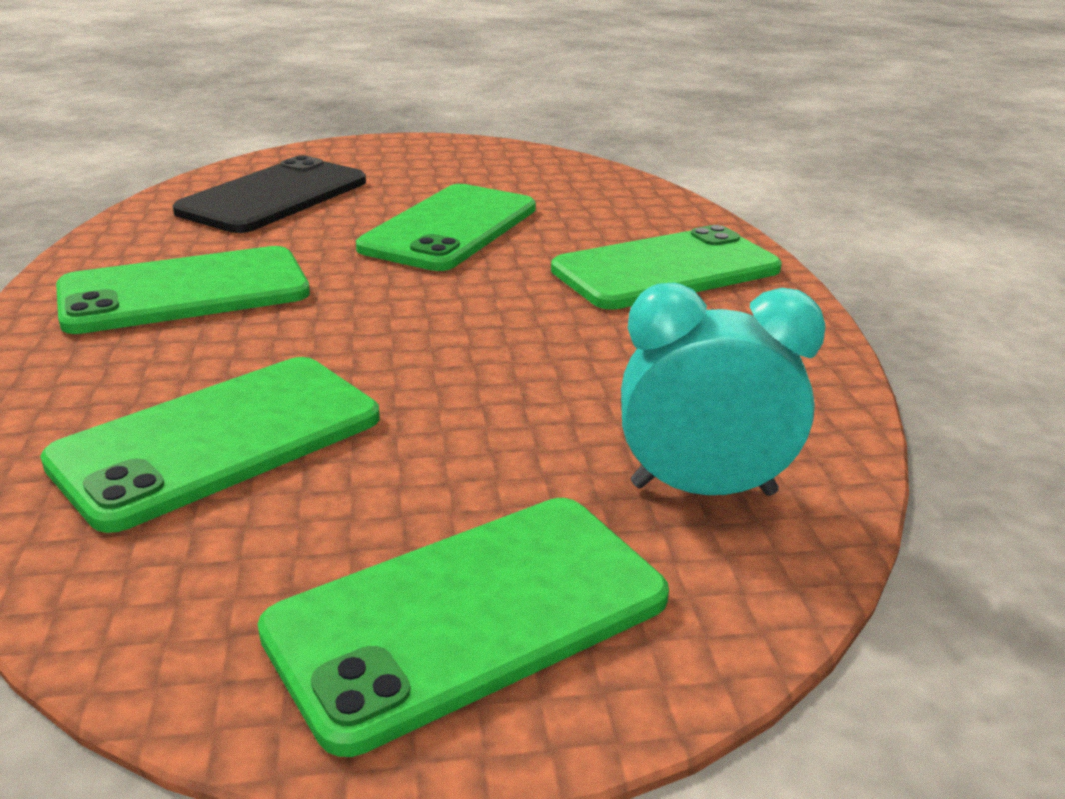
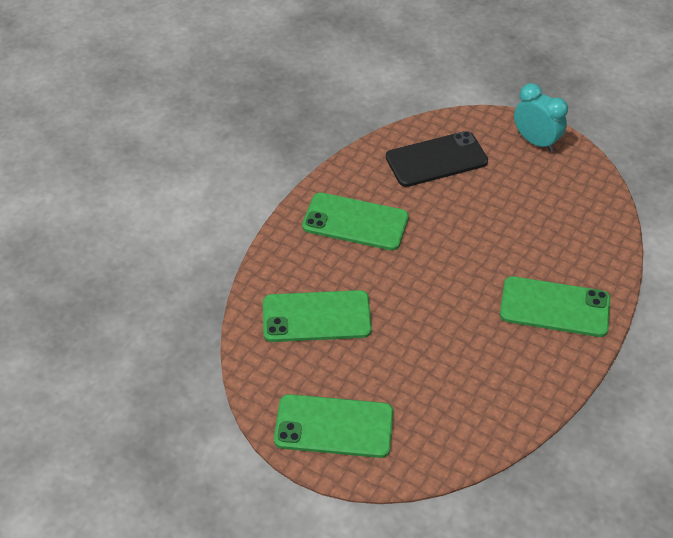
camera: 40 degrees right, 20 degrees up
green phone [356,184,536,271] -> none
turquoise clock [621,283,826,496] -> turquoise clock moved to [514,83,568,152]

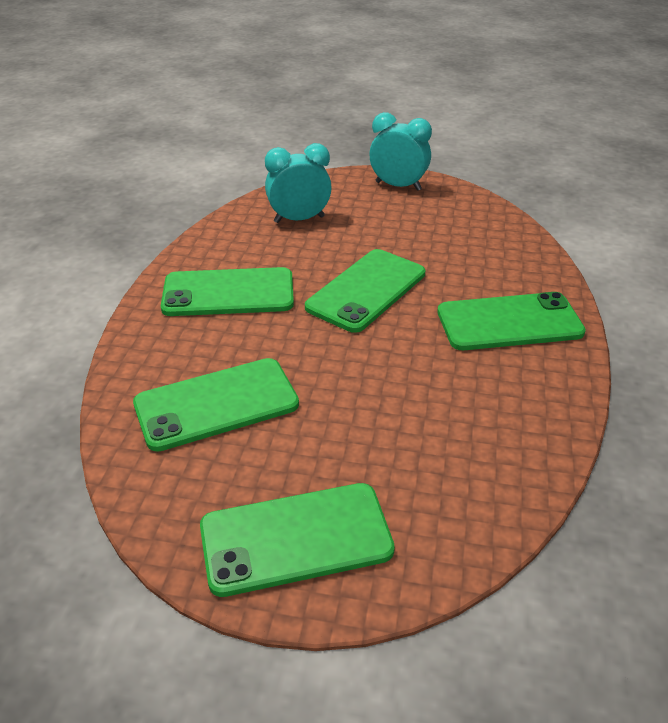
camera: 20 degrees left, 10 degrees down
black phone [386,131,488,187] -> turquoise clock [265,143,332,223]
none -> green phone [305,249,425,333]

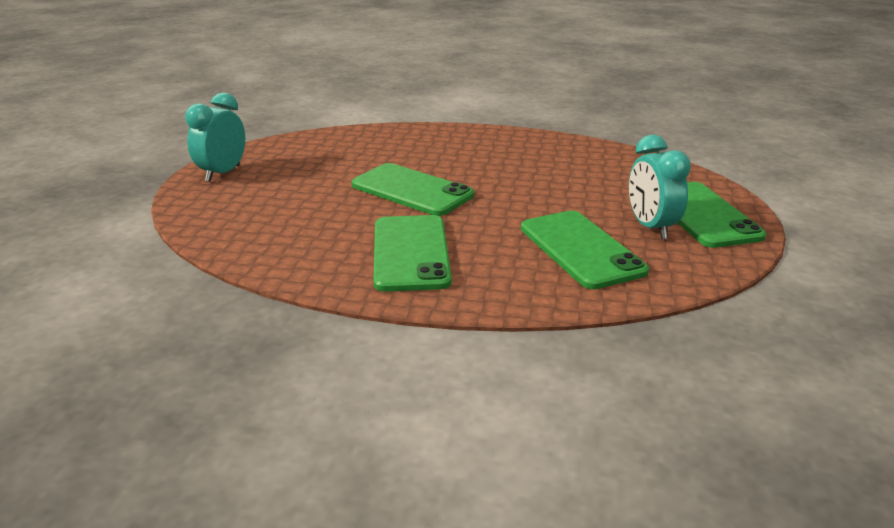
camera: 90 degrees left, 10 degrees down
turquoise clock [265,143,332,223] -> turquoise clock moved to [629,135,691,239]
green phone [437,292,586,350] -> none

